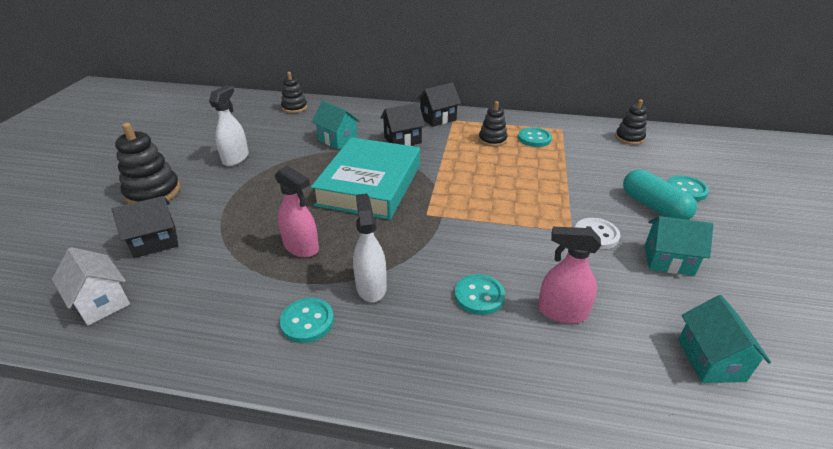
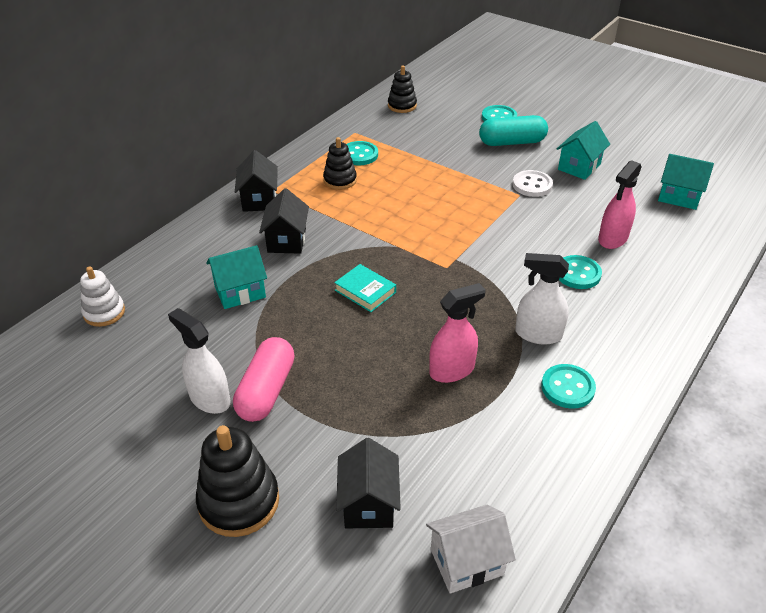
camera: 65 degrees left, 5 degrees up
black stacking toy [281,72,307,113] -> white stacking toy [80,266,125,327]
turquoise book [311,137,420,220] -> turquoise book [334,264,396,312], size x0.41
none -> pink capsule [233,337,295,422]

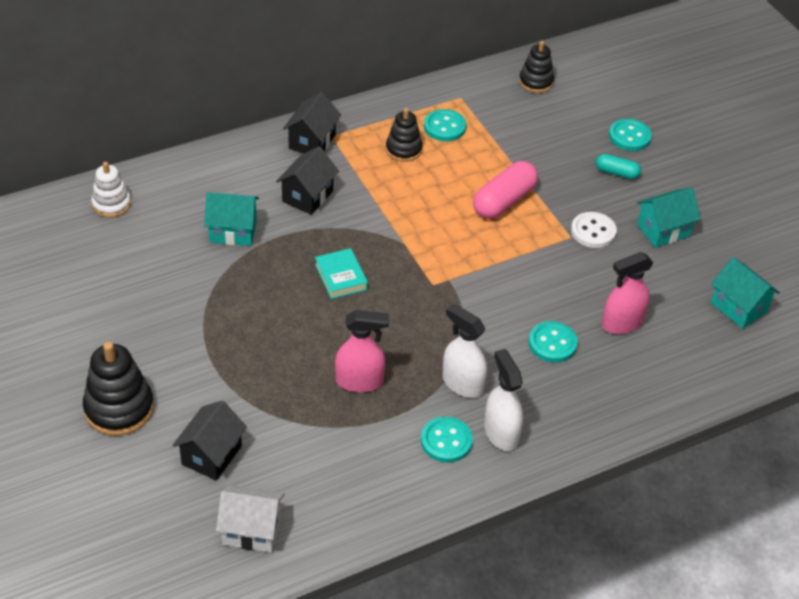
camera: 25 degrees right, 5 degrees up
white spray bottle [168,308,231,414] -> white spray bottle moved to [484,349,523,451]
pink capsule [233,337,295,422] -> pink capsule moved to [473,161,538,219]
turquoise capsule [479,115,548,146] -> turquoise capsule [596,154,641,179], size x0.56

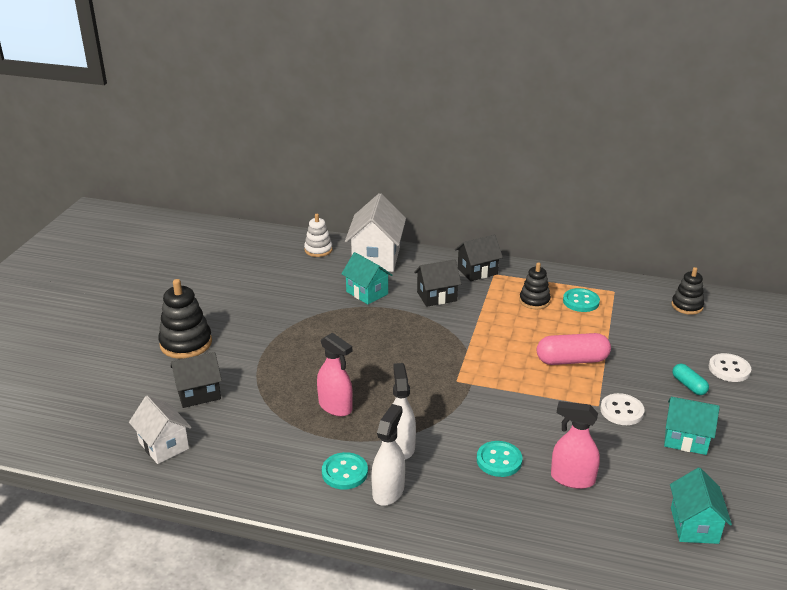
camera: 45 degrees right, 15 degrees down
turquoise book [315,248,368,299] -> none
turquoise button [609,119,652,151] -> white button [709,353,751,382]
none -> white house [345,193,406,272]

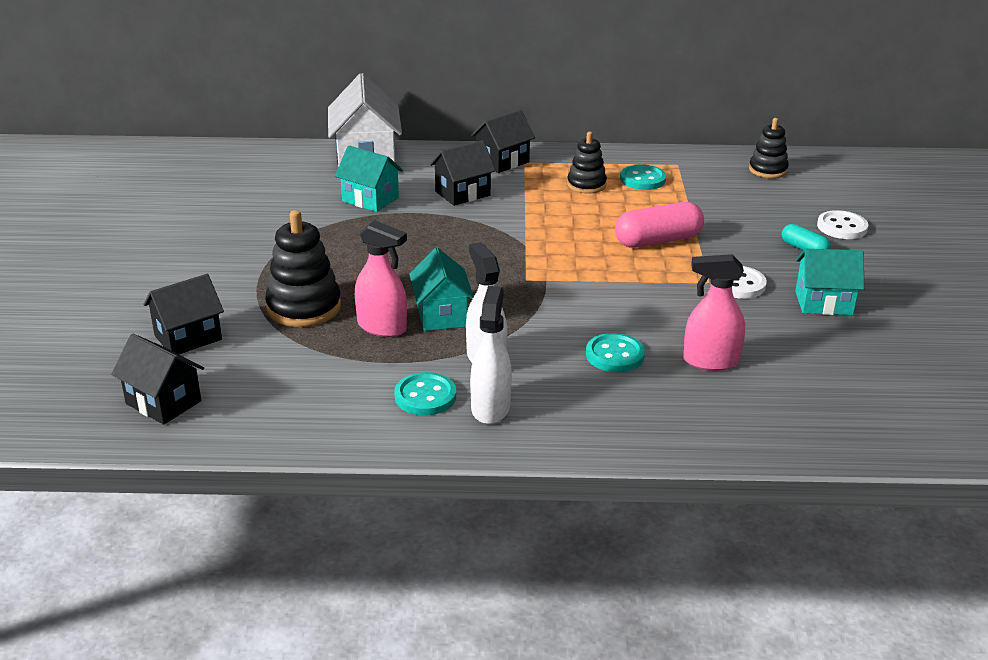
camera: 15 degrees left, 0 degrees up
white house [129,396,192,464] -> black house [111,334,204,425]
black stacking toy [158,279,212,359] -> black stacking toy moved to [265,210,341,327]
white stacking toy [304,214,333,257] -> none
turquoise house [670,468,732,544] -> turquoise house moved to [409,247,474,331]

